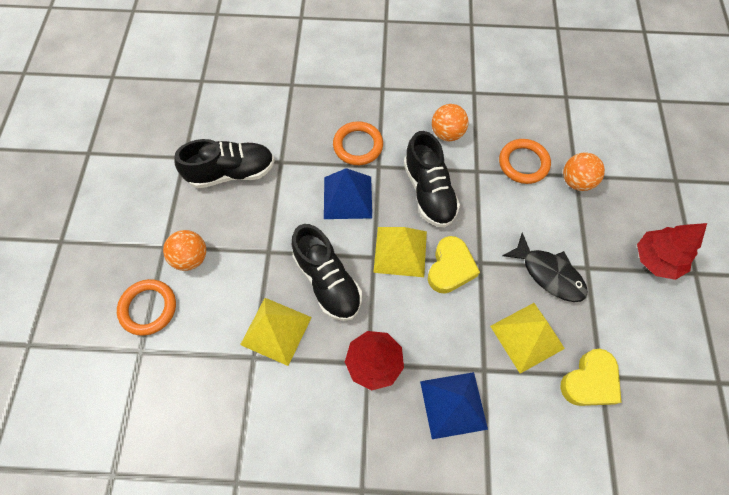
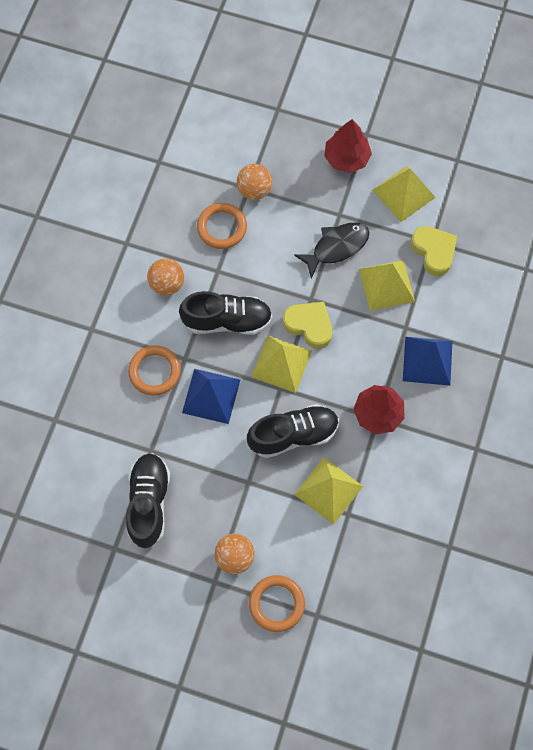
camera: 75 degrees left, 5 degrees up
none -> yellow pyramid [372,166,436,222]

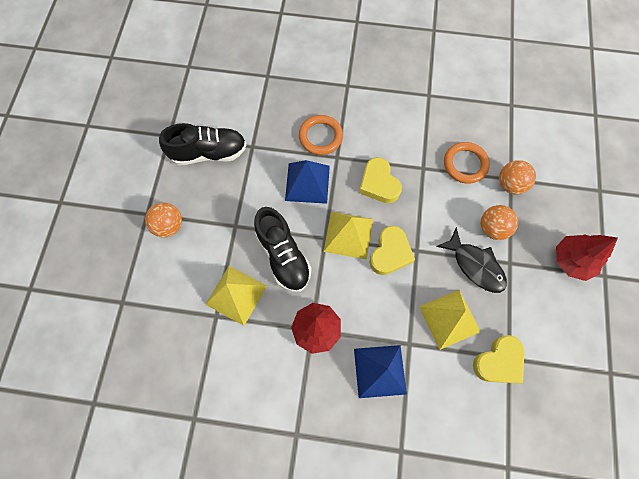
camera: 80 degrees right, 0 degrees up
orange ball [147,258,184,296] -> orange ball moved to [481,205,518,240]
black shoe [179,291,272,335] -> yellow heart [359,157,402,203]
orange ring [249,575,305,632] -> none
yellow pyramid [372,166,436,222] -> none

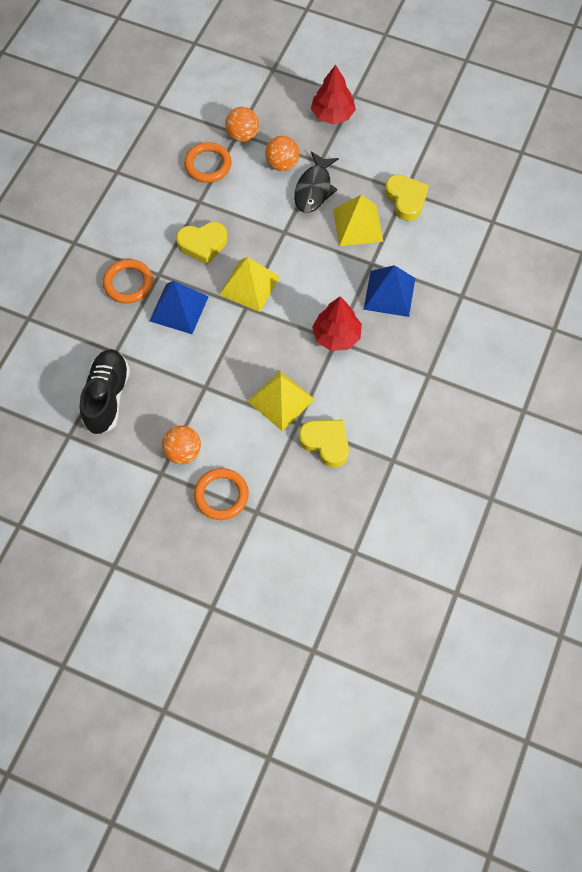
camera: 75 degrees left, 5 degrees down
black shoe [254,207,312,292] -> none
yellow heart [369,226,415,275] -> yellow heart moved to [299,420,349,468]
black fish [436,227,507,293] -> black fish turned 135 degrees clockwise [294,151,339,213]
none -> orange ring [194,468,249,520]

